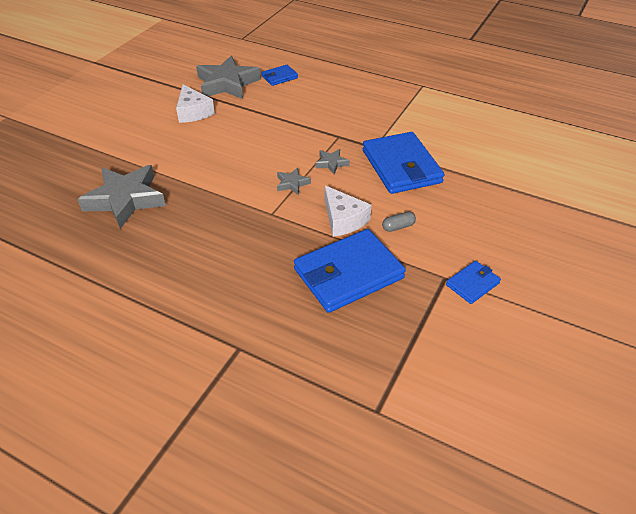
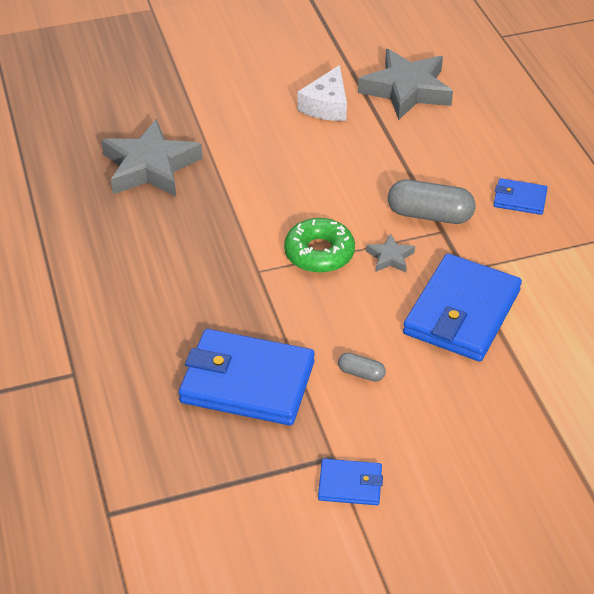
camera: 45 degrees right, 0 degrees up
blue wallet [261,65,298,86] -> blue wallet moved to [494,178,548,215]
grey star [277,168,311,195] -> green donut [284,218,355,273]
white cheese [325,185,371,237] -> none
none -> grey capsule [388,180,476,224]

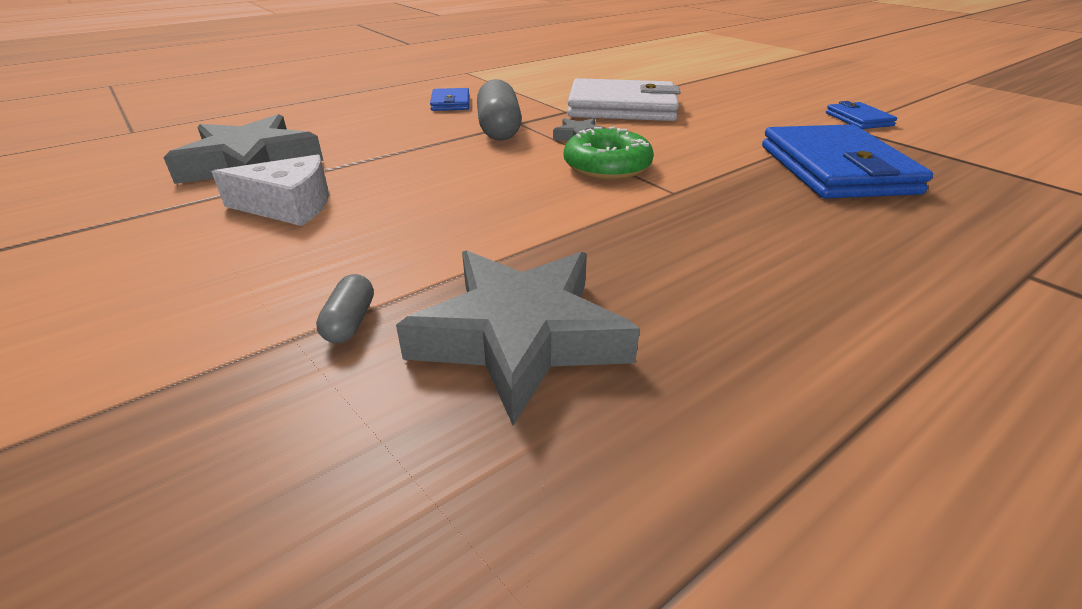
camera: 110 degrees left, 10 degrees down
grey capsule [338,353,386,382] -> grey capsule moved to [316,274,374,343]
blue wallet [403,253,522,362] -> white wallet [567,78,681,121]

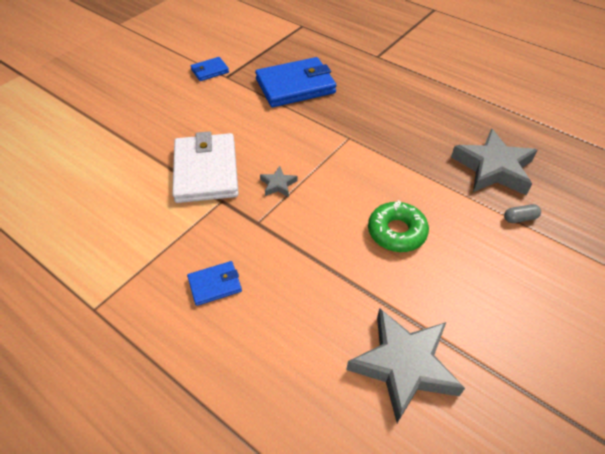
camera: 105 degrees left, 15 degrees up
white cheese [212,154,329,226] -> none
grey capsule [477,79,522,141] -> none
green donut [564,126,654,180] -> green donut moved to [368,200,429,252]

